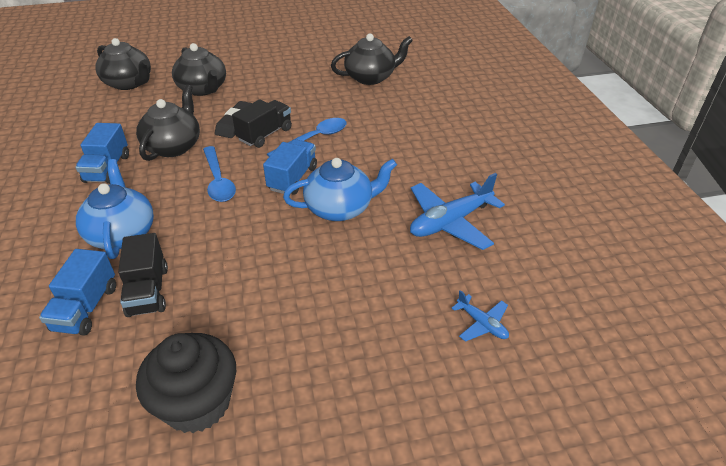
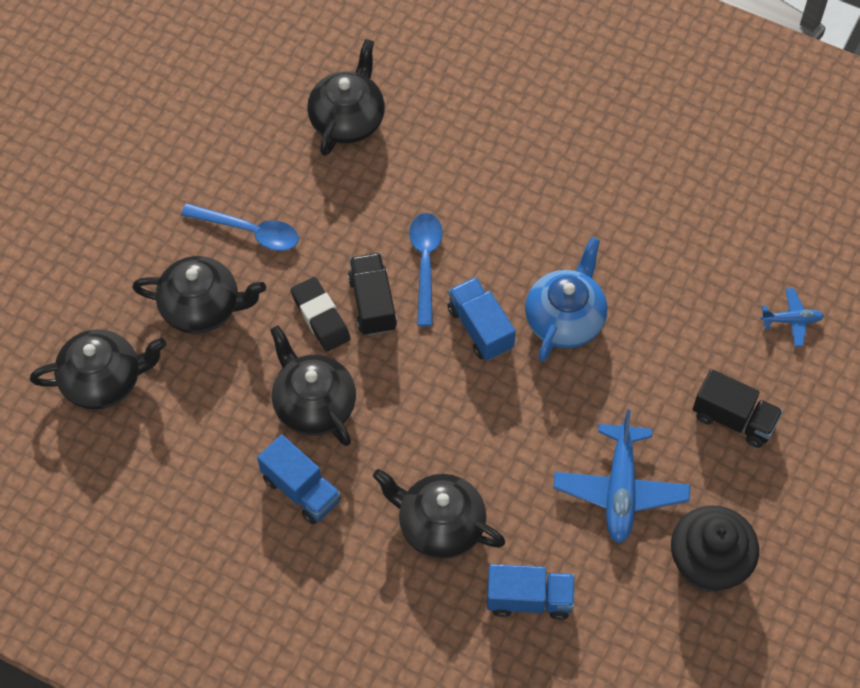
camera: 50 degrees left, 20 degrees up
blue truck [39,249,116,336] -> blue truck turned 45 degrees counterclockwise [487,564,575,620]
blue teapot [76,159,154,259] -> black teapot [373,469,505,559]
black truck [118,233,168,317] -> black truck moved to [693,369,783,448]
blue spoon [203,146,236,202] -> blue spoon moved to [181,203,299,251]
blue plane [410,173,505,250] -> blue plane moved to [553,409,690,543]

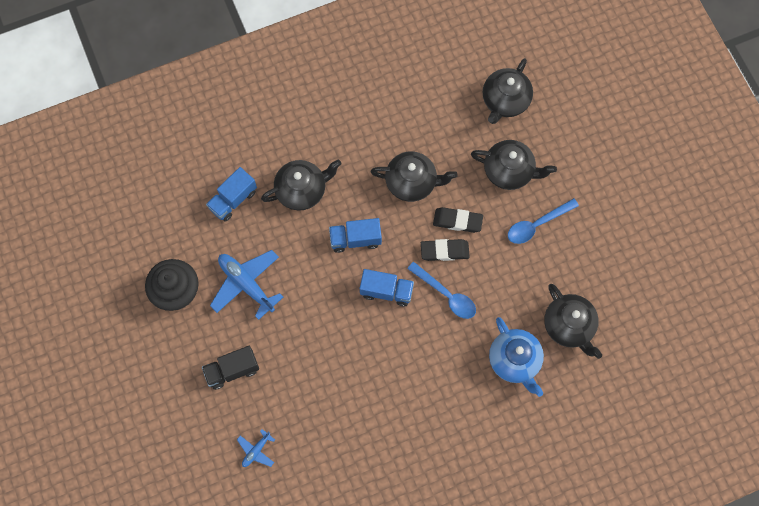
camera: 130 degrees right, 10 degrees up
black teapot [132,256,266,334] -> black teapot turned 120 degrees counterclockwise [471,140,557,190]
blue truck [257,435,341,524] -> blue truck moved to [329,218,382,253]
black truck [348,253,397,336] -> black eraser [421,239,470,261]
blue teapot [525,237,607,362] -> blue teapot moved to [489,317,544,397]

